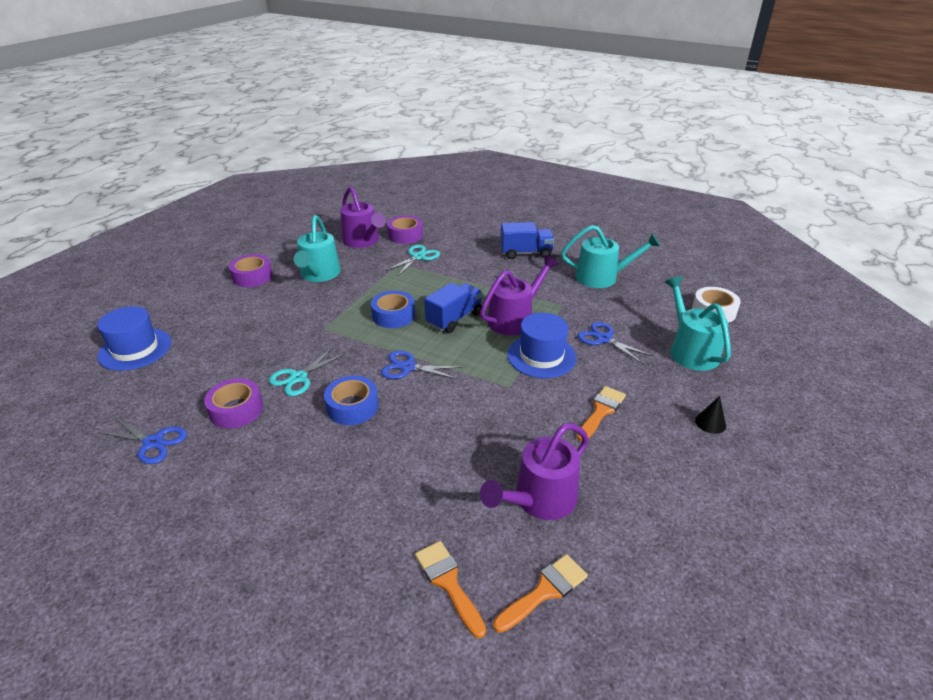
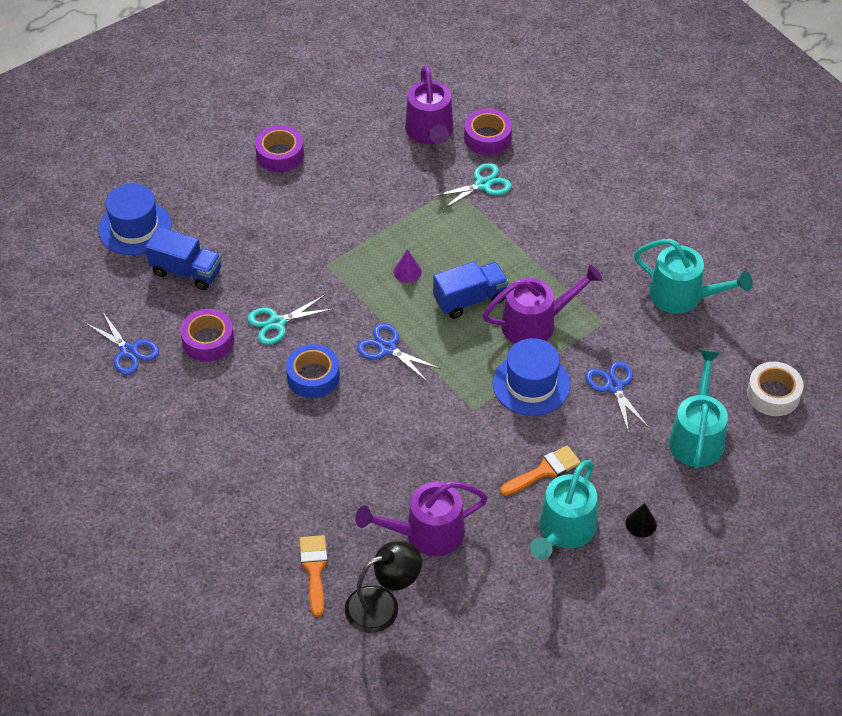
camera: 25 degrees right, 15 degrees up
turquoise watering can [294,215,341,282] -> turquoise watering can moved to [530,460,597,560]
blue tape [371,291,415,328] -> purple cone [394,249,422,283]
orange brush [493,554,588,633] -> black lamp [345,541,422,633]
blue truck [500,222,554,259] -> blue truck moved to [145,227,222,290]

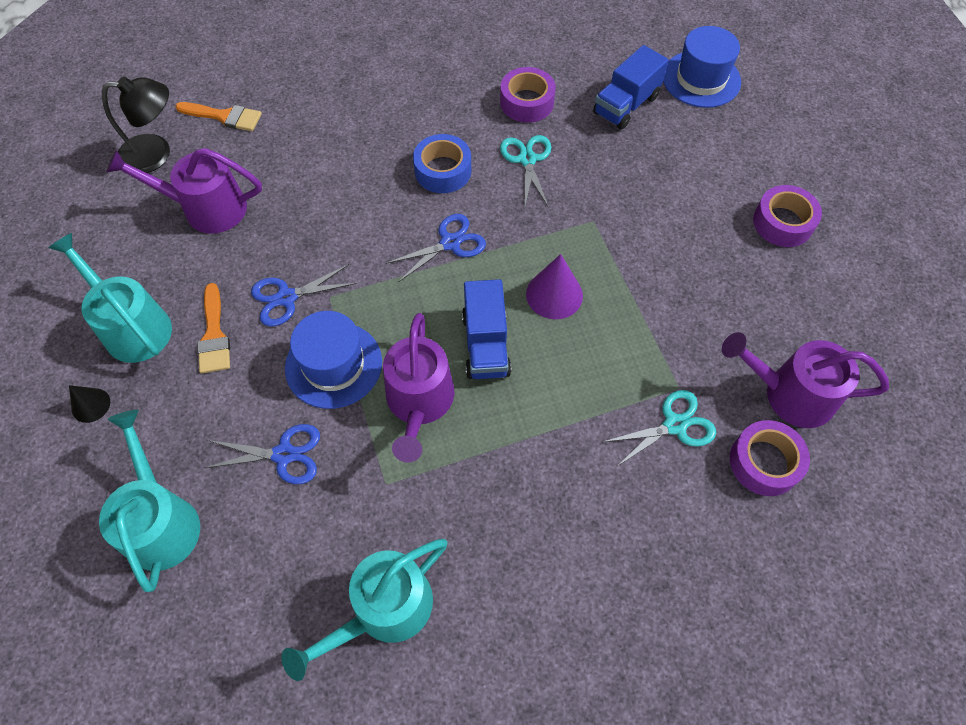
camera: 110 degrees right, 10 degrees up
blue scissors [86,311,159,375] -> blue scissors moved to [251,264,357,327]
black lamp [345,541,422,633] -> black lamp turned 90 degrees counterclockwise [102,77,170,173]
purple watering can [355,481,488,556] -> purple watering can turned 90 degrees counterclockwise [106,148,262,234]
purple cone [394,249,422,283] -> purple cone [526,254,583,319], size x1.63
turquoise scissors [431,163,512,211] -> turquoise scissors turned 105 degrees counterclockwise [603,390,716,467]
turquoise watering can [669,350,728,469] -> turquoise watering can turned 135 degrees counterclockwise [99,410,200,592]
white tape [747,362,803,416] -> none

